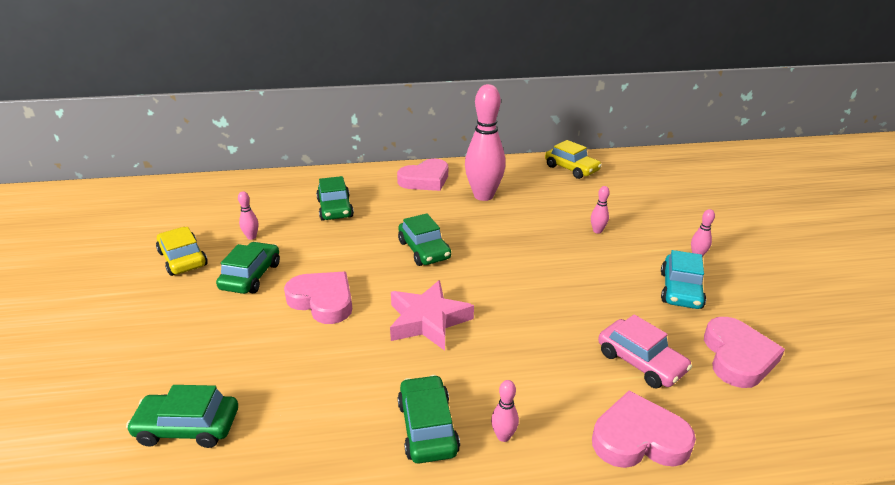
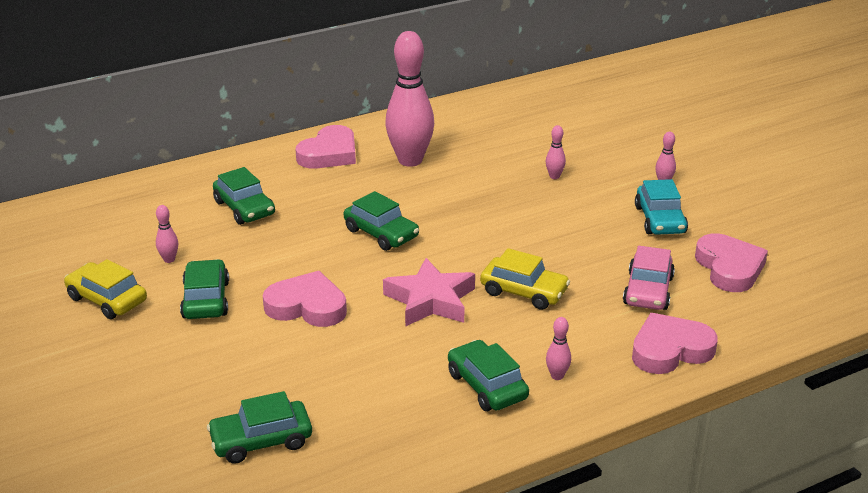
camera: 20 degrees left, 0 degrees up
yellow car [545,140,602,179] -> yellow car moved to [480,248,570,310]
pink car [598,314,692,388] -> pink car turned 75 degrees clockwise [623,246,675,310]

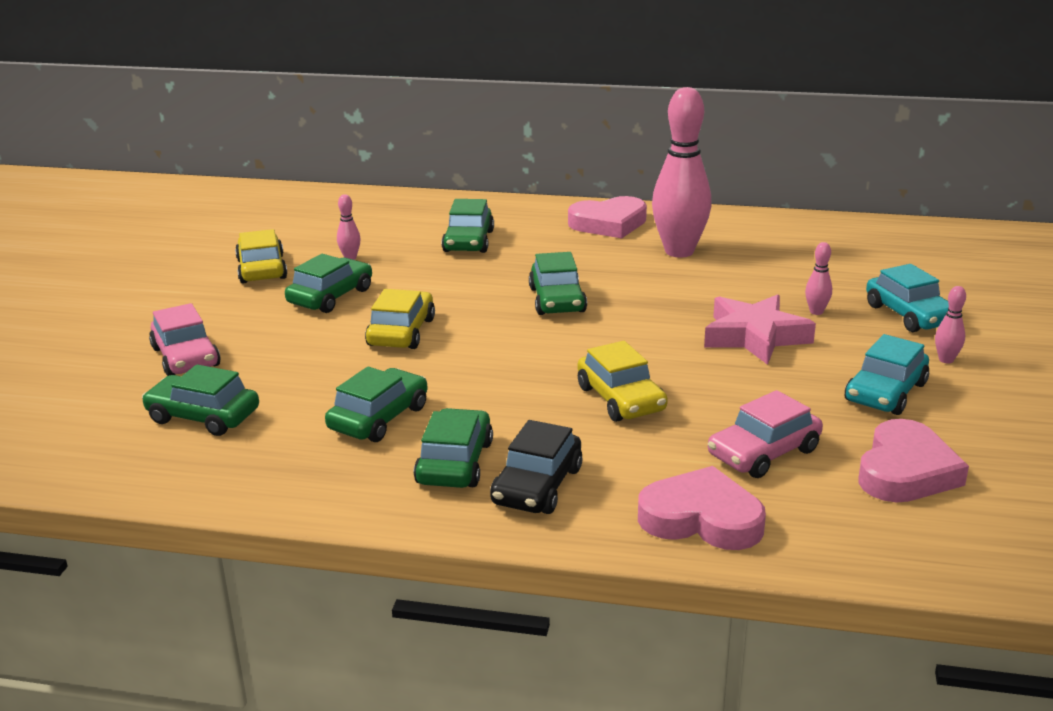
camera: 40 degrees right, 5 degrees down
pink heart [263,271,347,327] -> yellow car [365,289,435,349]
pink star [383,258,475,327] -> pink star moved to [704,294,816,365]
pink bowling pin [546,317,571,380] -> black car [490,420,583,514]
none -> pink car [149,303,221,376]
none -> green car [325,367,428,442]
none -> turquoise car [866,264,949,332]

